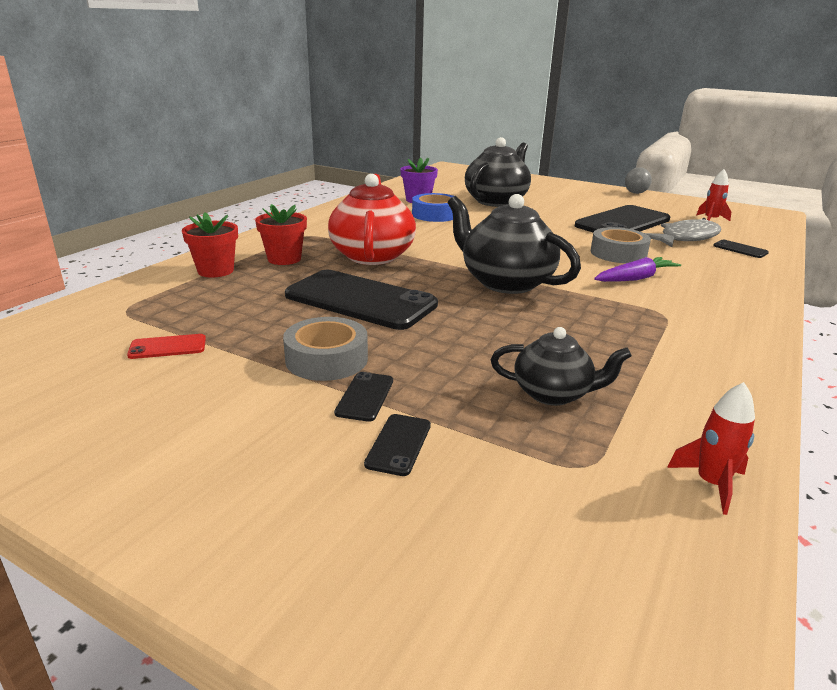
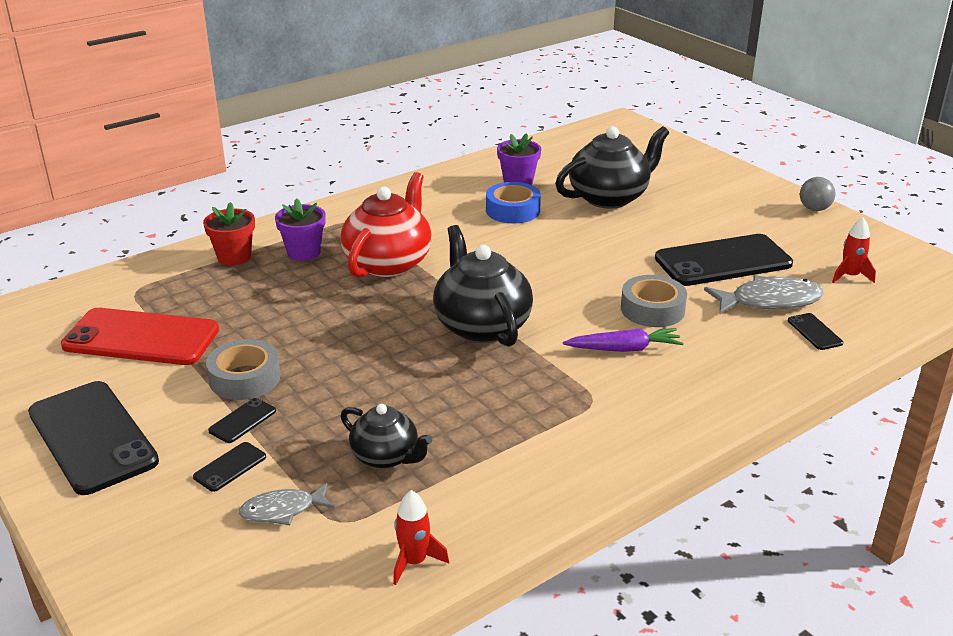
camera: 25 degrees right, 5 degrees up
red phone [127,334,206,359] -> red phone [61,308,219,365], size x2.42
red flower pot [255,204,307,265] -> purple flower pot [275,198,326,261]
black phone [285,270,438,330] -> black phone moved to [28,381,159,495]
none -> grey fish [239,483,334,525]

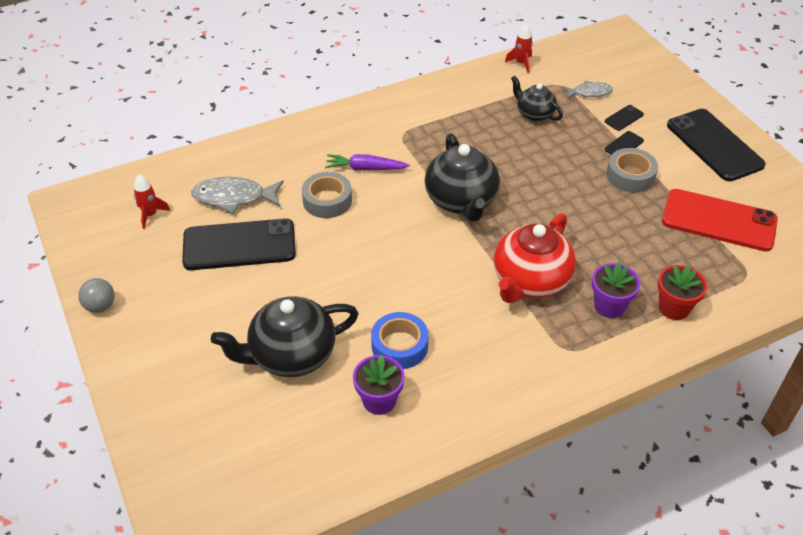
camera: 170 degrees left, 15 degrees up
black phone [788,313,843,350] -> none

